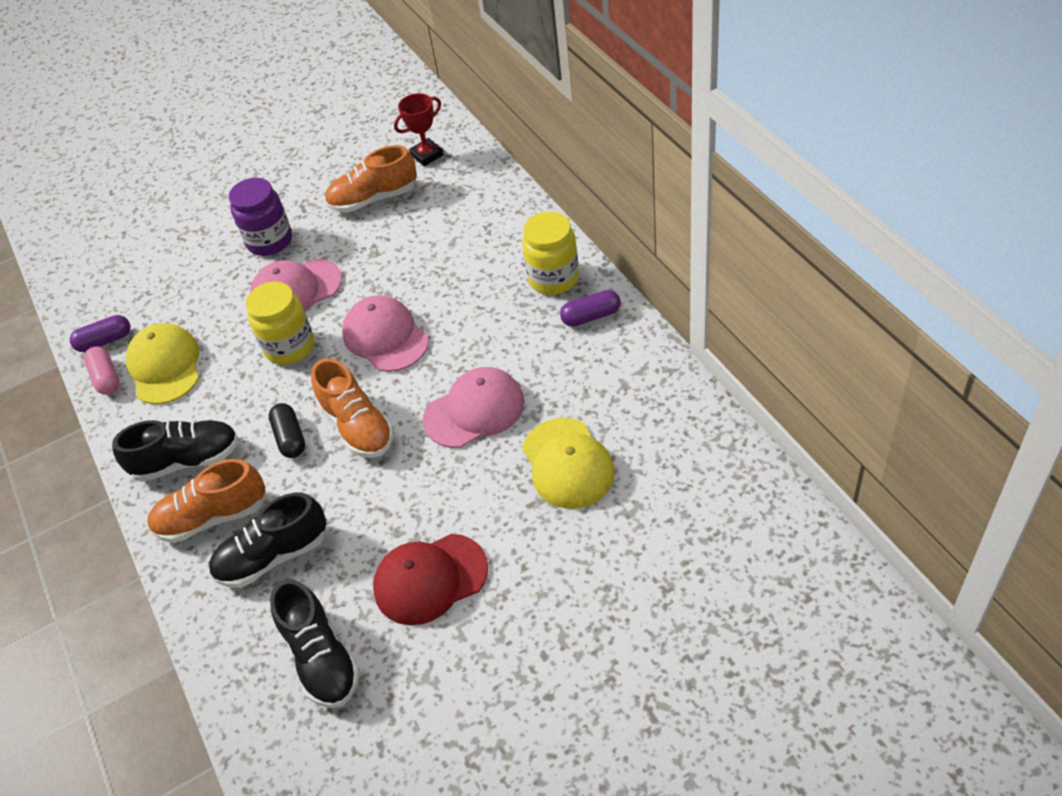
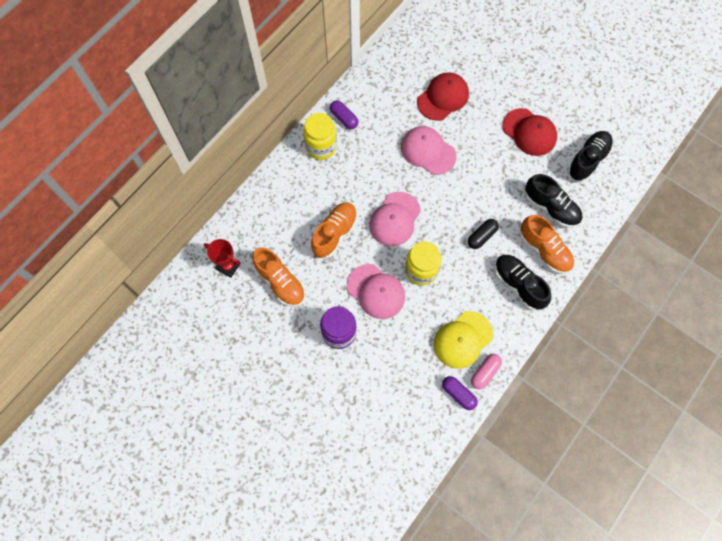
camera: 120 degrees left, 20 degrees up
orange shoe [311,358,394,458] -> orange shoe moved to [311,202,357,258]
yellow cap [523,418,615,509] -> red cap [417,72,469,121]

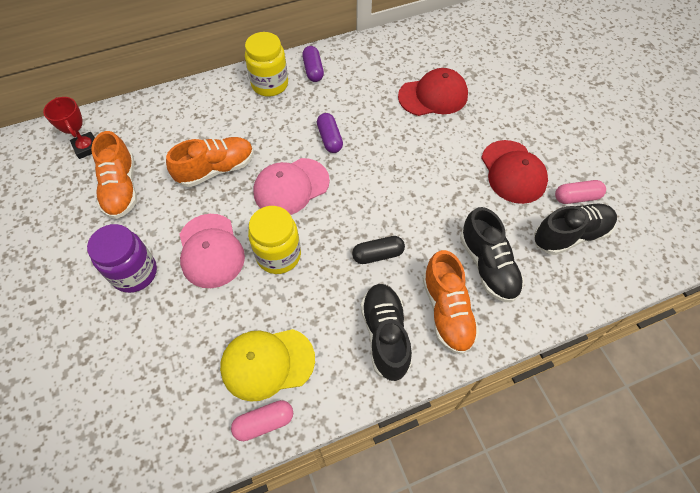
camera: 30 degrees right, 10 degrees down
pink cap [401,126,457,175] -> none
purple capsule [442,376,478,410] -> purple capsule moved to [317,113,343,153]
none -> pink capsule [555,180,606,204]

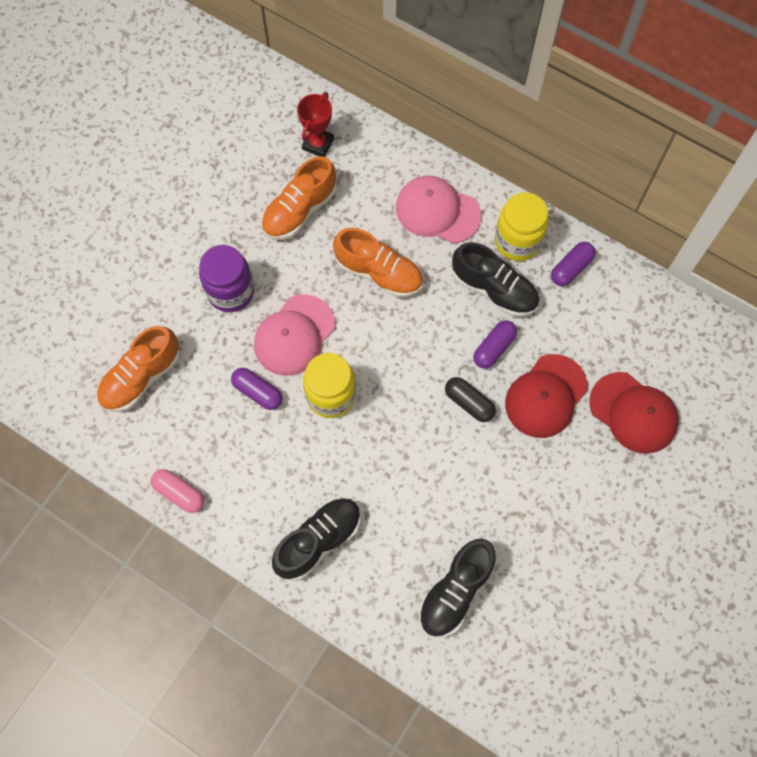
camera: 55 degrees right, 10 degrees up
yellow cap [220,329,315,401] -> none
pink cap [253,158,330,215] -> pink cap moved to [396,176,481,244]
black capsule [352,236,405,264] -> black capsule moved to [445,377,496,422]
orange shoe [422,250,479,355] -> orange shoe moved to [97,326,180,412]
red cap [481,140,548,204] -> red cap moved to [505,354,588,438]
black shoe [534,203,617,255] -> black shoe moved to [452,242,539,317]
pink capsule [555,180,606,204] -> none
none -> purple capsule [231,368,282,410]

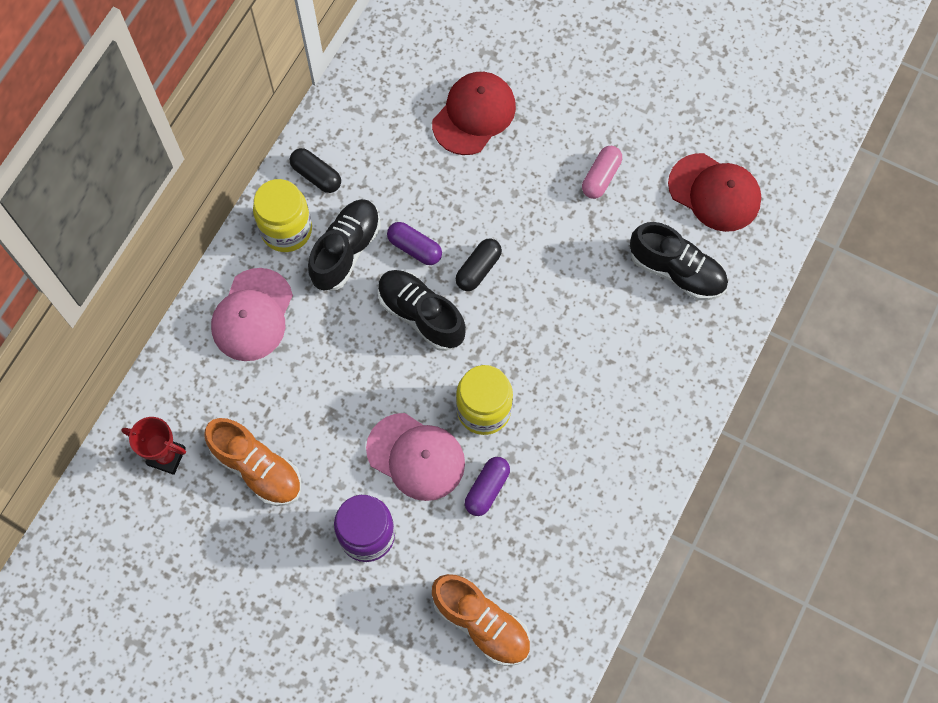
camera: 95 degrees left, 0 degrees up
pink capsule [151,469,204,513] -> pink capsule moved to [582,146,622,199]
black shoe [272,498,361,581] -> black shoe moved to [378,270,466,351]
orange shoe [333,228,423,297] -> none
red cap [505,354,588,438] -> red cap moved to [668,153,761,232]
purple capsule [551,242,595,286] -> black capsule [290,148,341,193]

